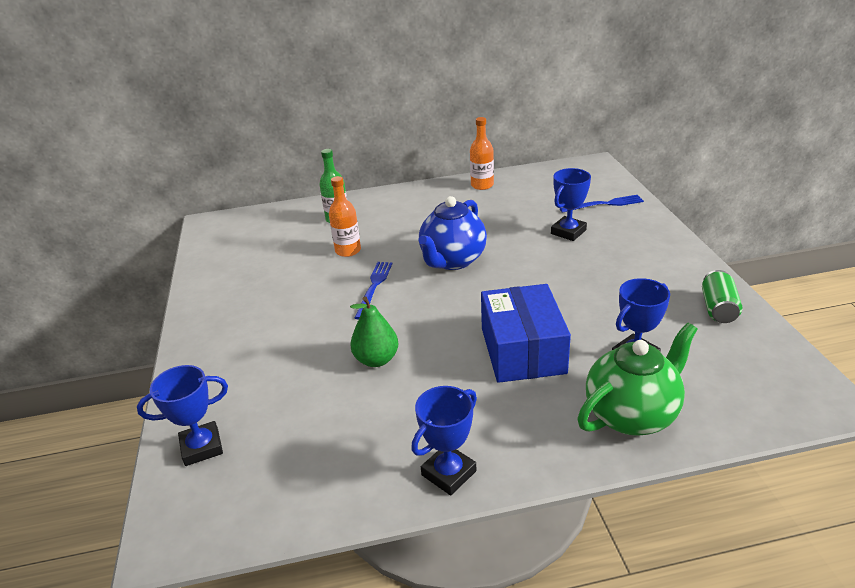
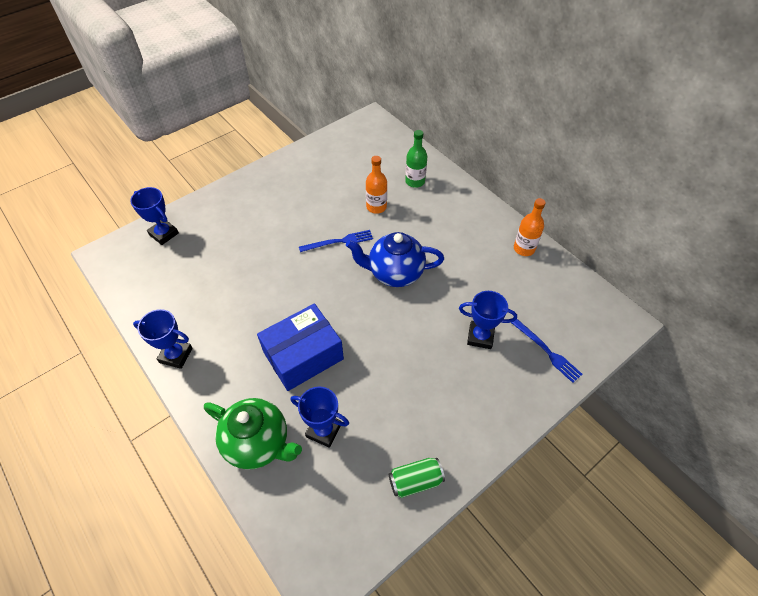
camera: 60 degrees right, 20 degrees up
green pear [350,296,398,367] -> none

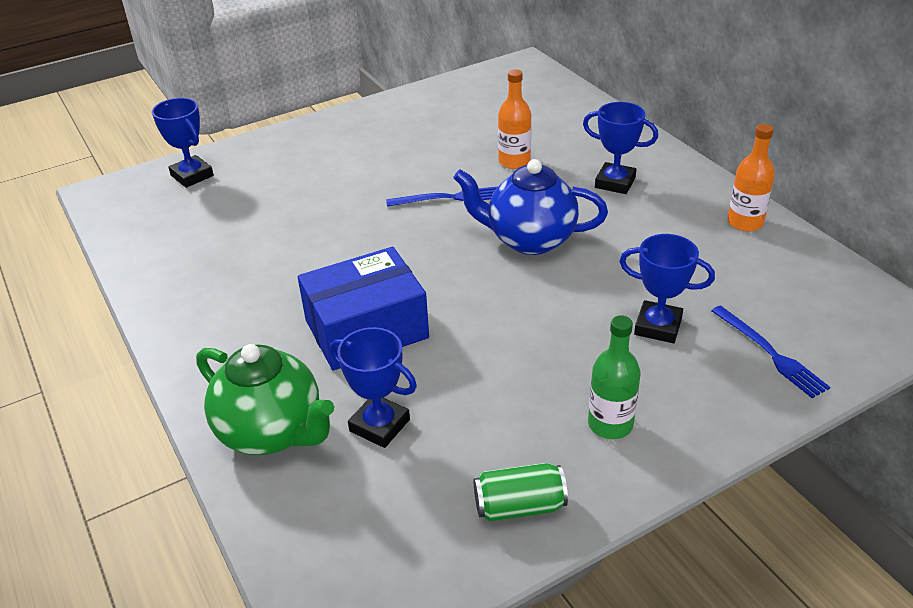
camera: 10 degrees right, 15 degrees down
blue trophy [133,309,193,369] -> blue trophy moved to [583,102,658,194]
green bottle [405,130,427,188] -> green bottle moved to [588,315,640,439]

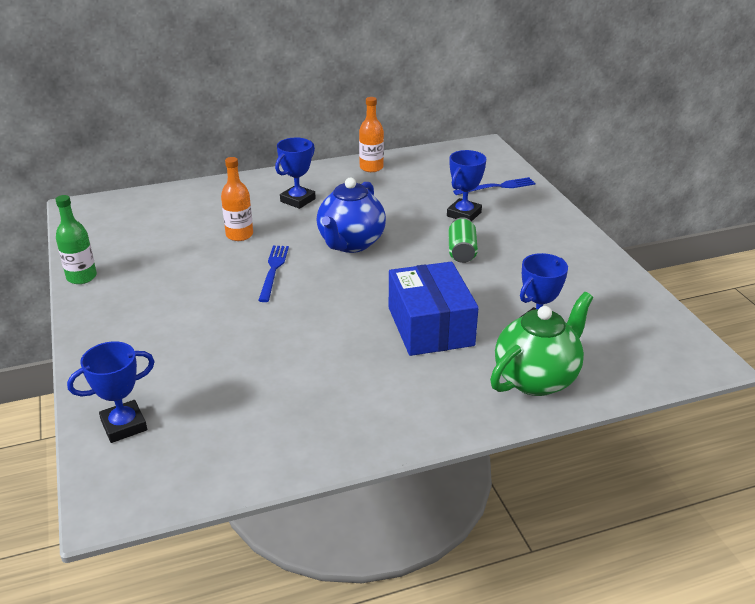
camera: 80 degrees left, 5 degrees down
green can [474,463,568,521] -> green can moved to [448,217,478,263]
green bottle [588,315,640,439] -> green bottle moved to [55,195,97,284]

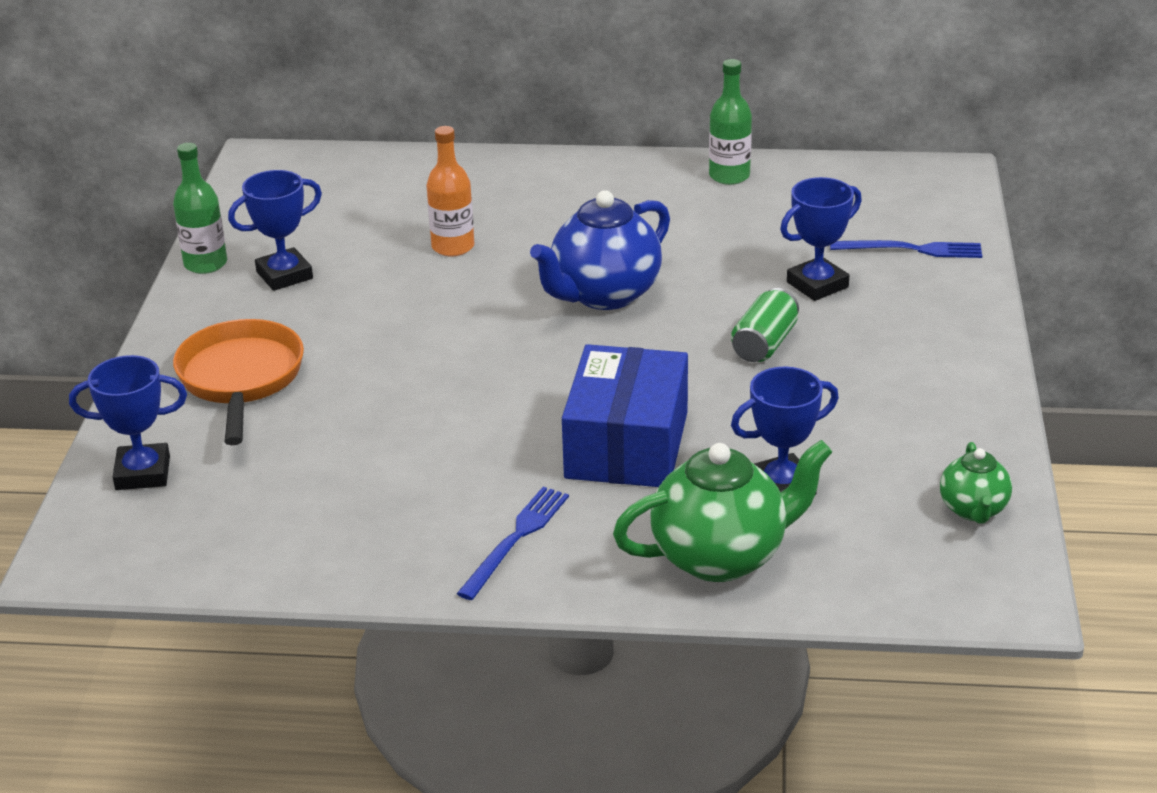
camera: 25 degrees right, 0 degrees up
blue fork [258,246,289,302] -> blue fork moved to [457,487,569,600]
blue trophy [275,138,316,209] -> blue trophy moved to [228,170,322,291]
orange bottle [359,97,384,172] -> green bottle [709,59,752,185]
none -> orange pan [173,319,304,445]
none -> green teapot [940,442,1012,524]

